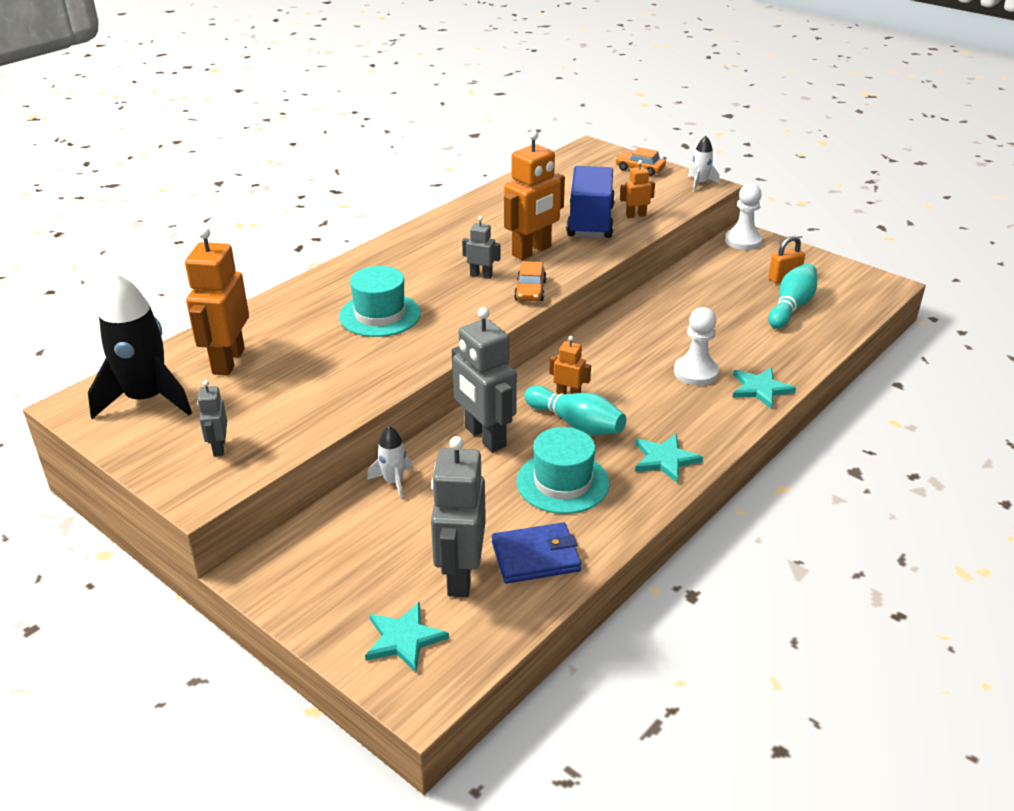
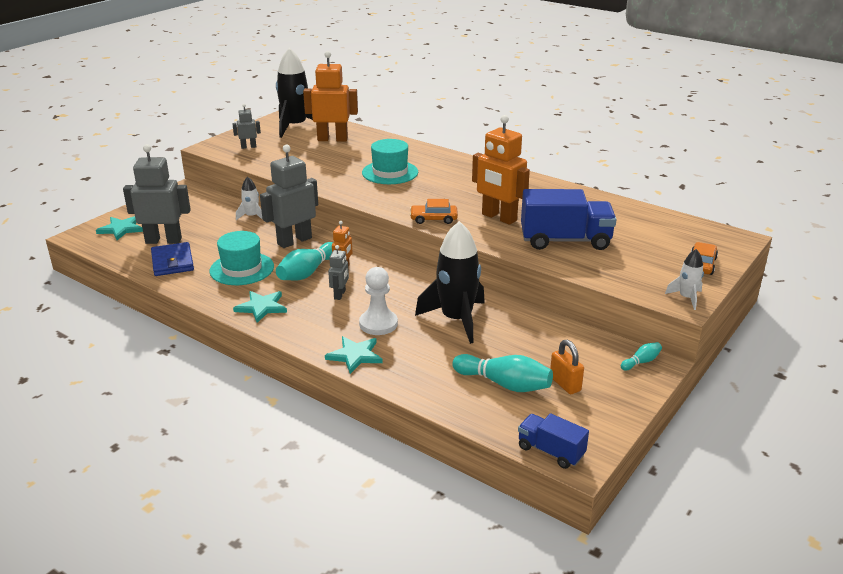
camera: 85 degrees right, 5 degrees down
grey robot [462,216,500,279] -> grey robot moved to [328,245,349,300]
orange robot [620,160,655,218] -> none
white pawn [725,183,763,250] -> turquoise bowling pin [621,342,662,371]
none -> black rocket [415,221,485,344]
none -> blue truck [518,413,589,469]

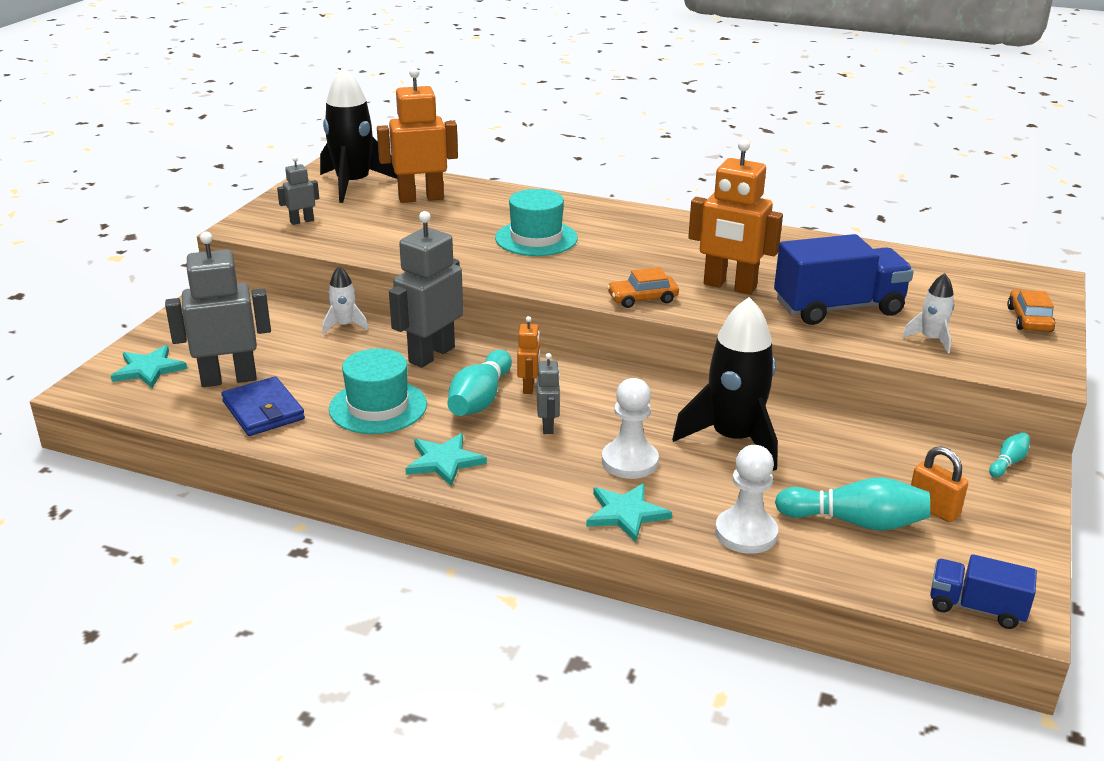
camera: 15 degrees left, 0 degrees up
white rocket [665,249,704,310] -> white rocket moved to [902,273,954,353]
none -> white pawn [715,445,778,554]

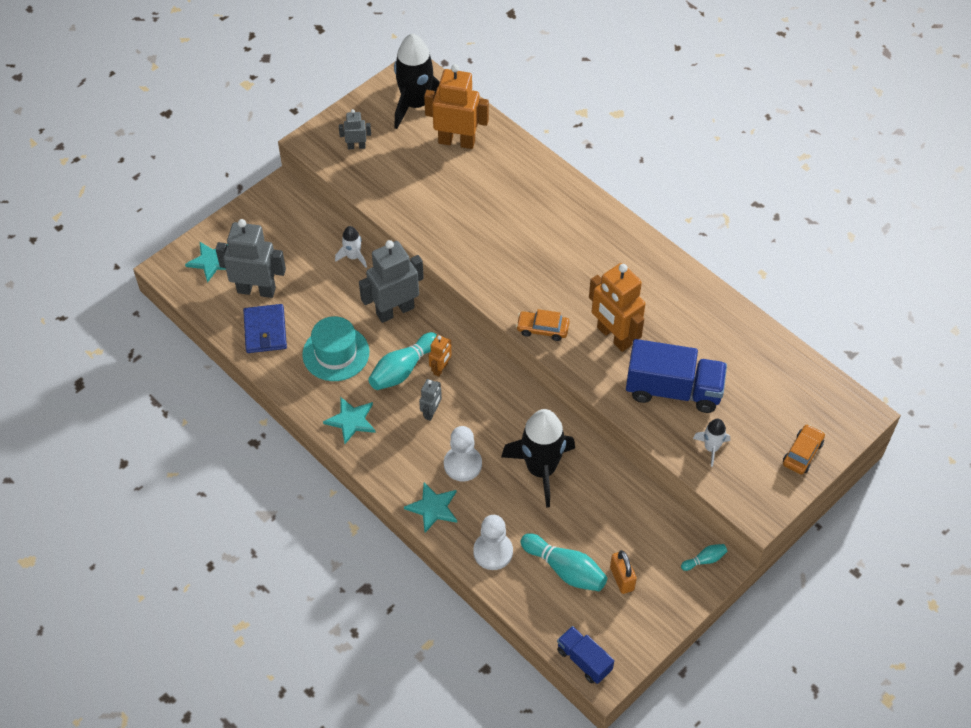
camera: 25 degrees right, 25 degrees up
turquoise hat [495,189,578,256] -> none

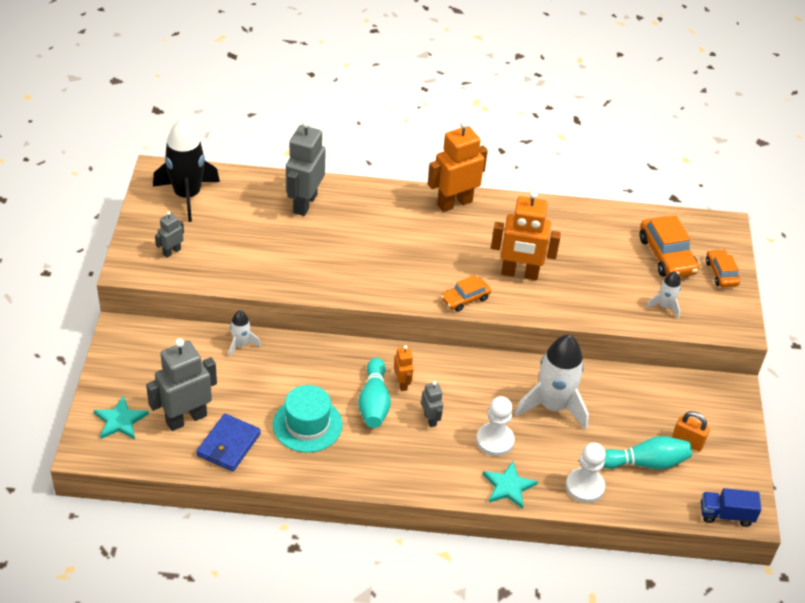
camera: 45 degrees left, 10 degrees down
blue wallet [243,304,287,353] -> blue wallet turned 75 degrees clockwise [197,414,261,471]
turquoise star [323,397,376,444] -> none
grey robot [359,240,424,323] -> grey robot moved to [286,120,326,216]
orange robot [424,64,489,149] -> orange robot moved to [428,120,488,212]
black rocket [501,409,575,508] -> white rocket [515,335,589,430]
blue truck [626,339,727,413] -> none
turquoise bowling pin [681,544,727,571] -> none
none -> orange car [639,215,699,277]

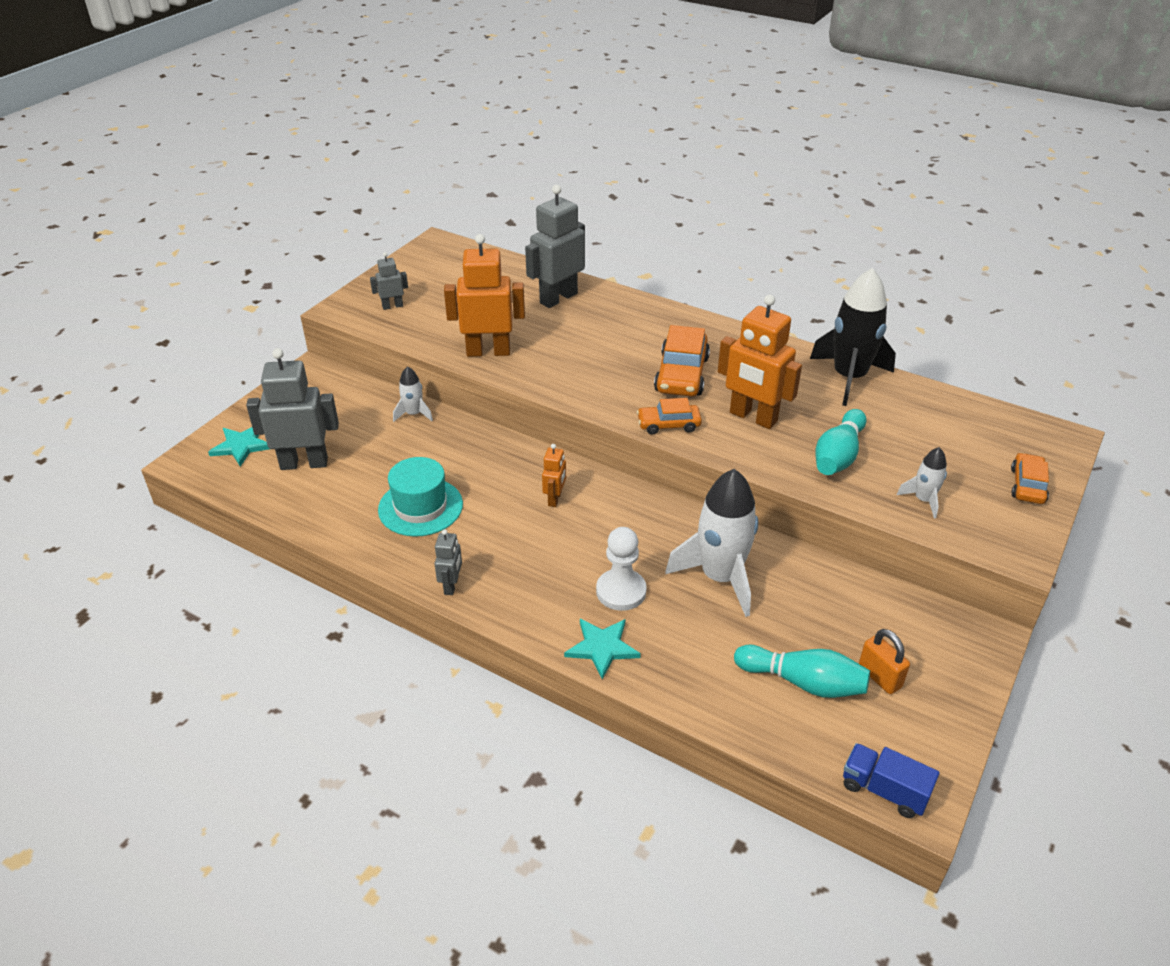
camera: 30 degrees right, 5 degrees down
black rocket [153,119,220,222] -> black rocket moved to [810,268,896,406]
blue wallet [197,414,261,471] -> none
turquoise bowling pin [358,358,391,428] -> turquoise bowling pin moved to [815,409,866,475]
grey robot [421,381,443,427] -> grey robot moved to [434,529,462,595]
orange robot [428,120,488,212] -> orange robot moved to [444,234,525,357]
white pawn [566,443,606,503] -> none
orange car [639,215,699,277] -> orange car moved to [654,325,710,397]

